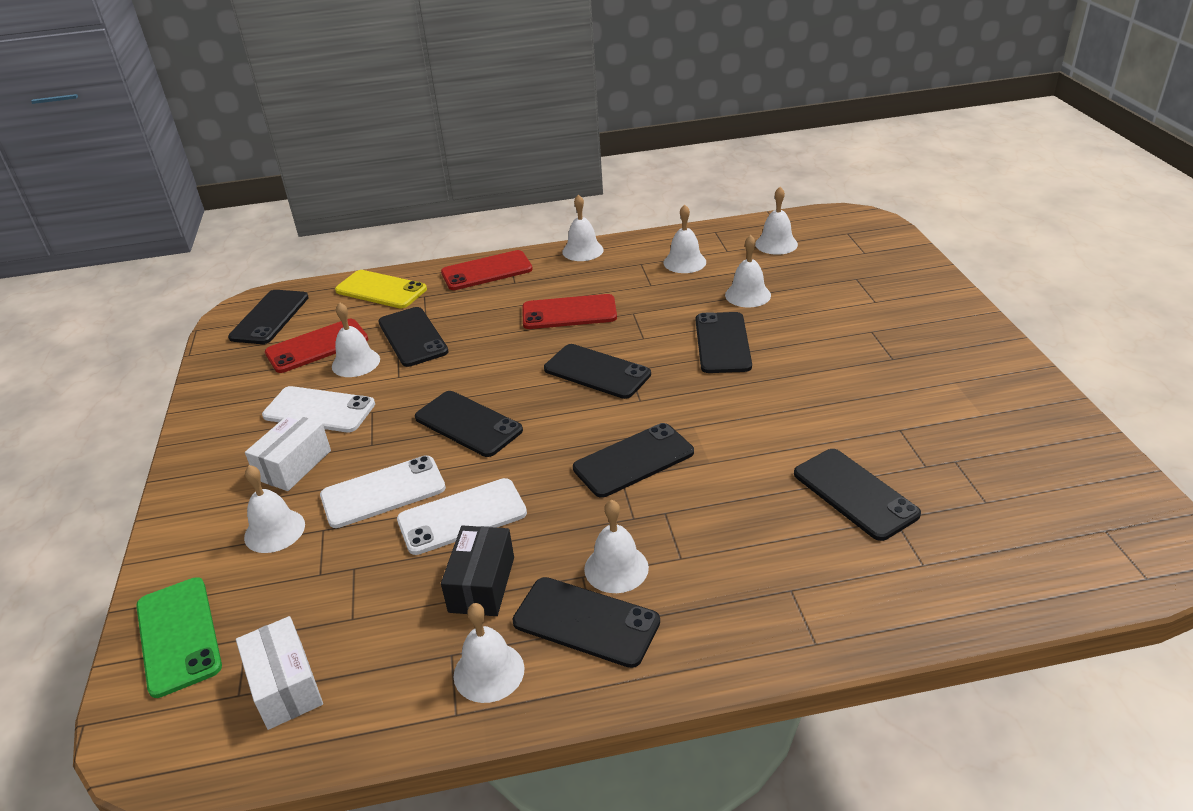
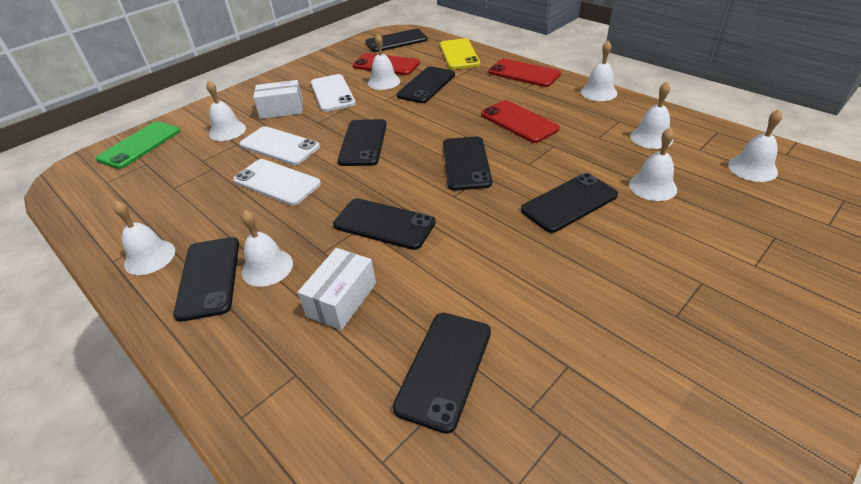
camera: 55 degrees right, 5 degrees up
white box [236,616,323,730] -> white box moved to [298,248,376,330]
black box [441,525,514,616] -> none

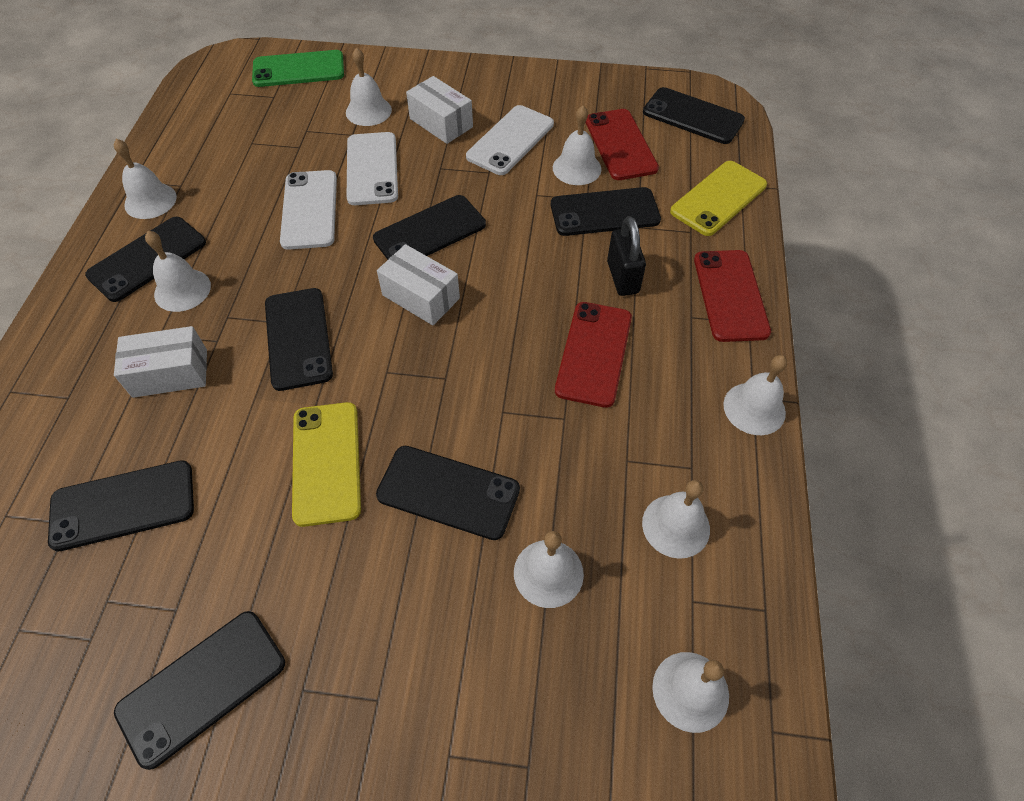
camera: 50 degrees right, 15 degrees up
black phone [443,137,492,190] -> black phone moved to [114,611,285,770]
none -> yellow phone [292,402,361,527]
none -> white box [377,244,460,325]
none -> black padlock [607,216,646,296]

